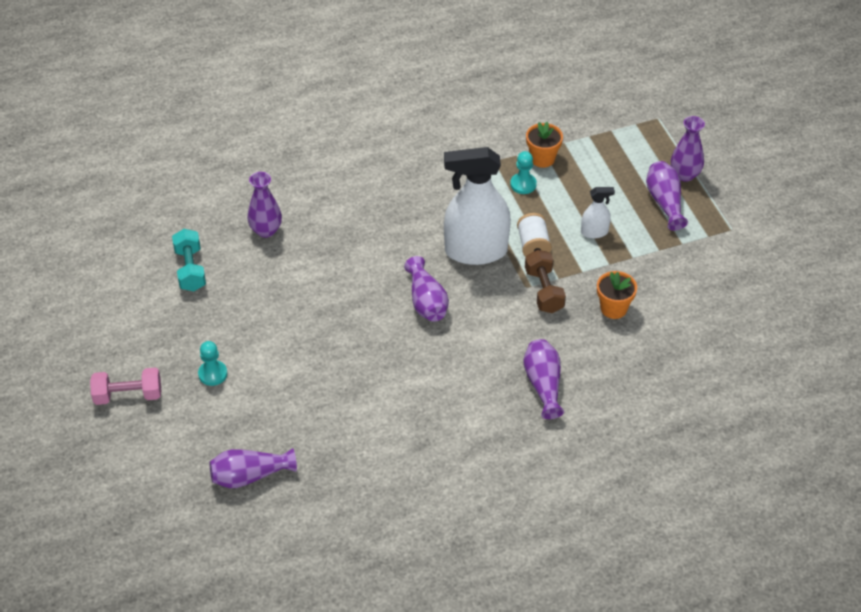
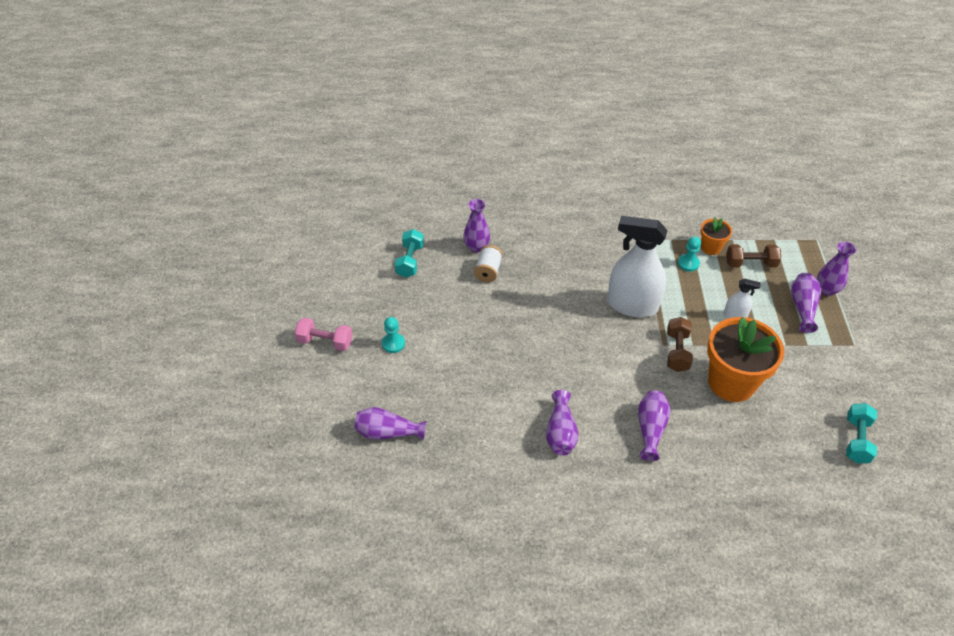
camera: 20 degrees right, 0 degrees up
purple vase [404,256,449,321] -> purple vase moved to [546,390,579,456]
white spool [517,213,552,257] -> white spool moved to [474,245,503,282]
orange flower pot [597,271,637,319] -> orange flower pot [707,317,784,402], size x2.05
none -> brown dumbbell [726,244,781,268]
none -> turquoise dumbbell [846,403,877,463]

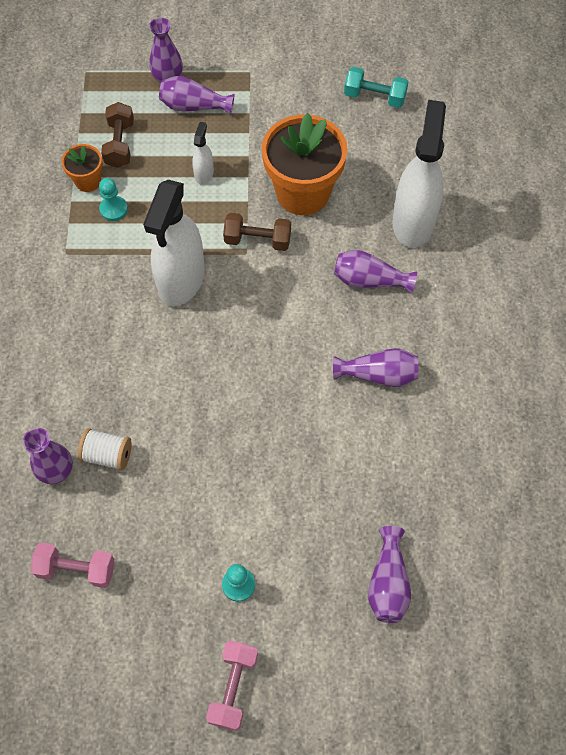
camera: 90 degrees left, 15 degrees up
turquoise dumbbell [395,229,424,278] -> pink dumbbell [31,542,114,588]
none -> white spray bottle [393,100,446,248]

